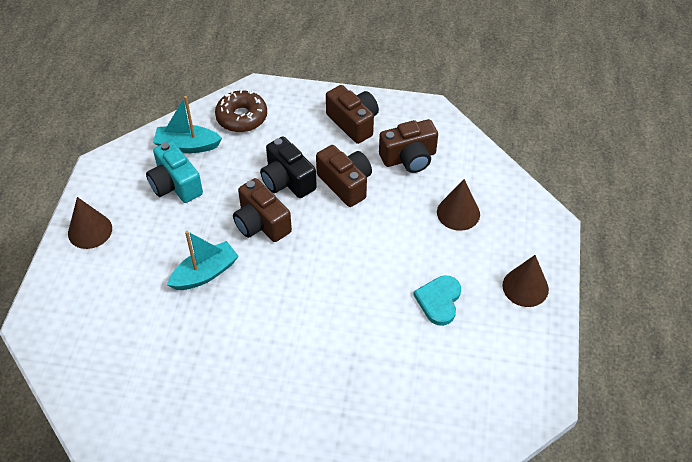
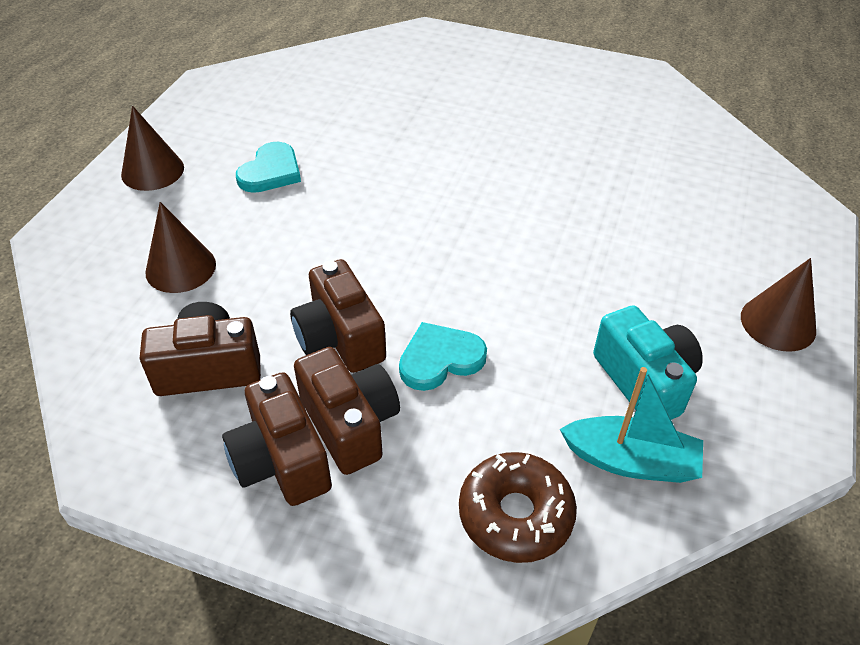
camera: 170 degrees left, 5 degrees down
turquoise boat [167,231,239,290] -> none
brown camera [233,178,292,242] -> brown camera moved to [294,347,400,475]
black camera [260,136,317,198] -> turquoise heart [399,322,487,391]

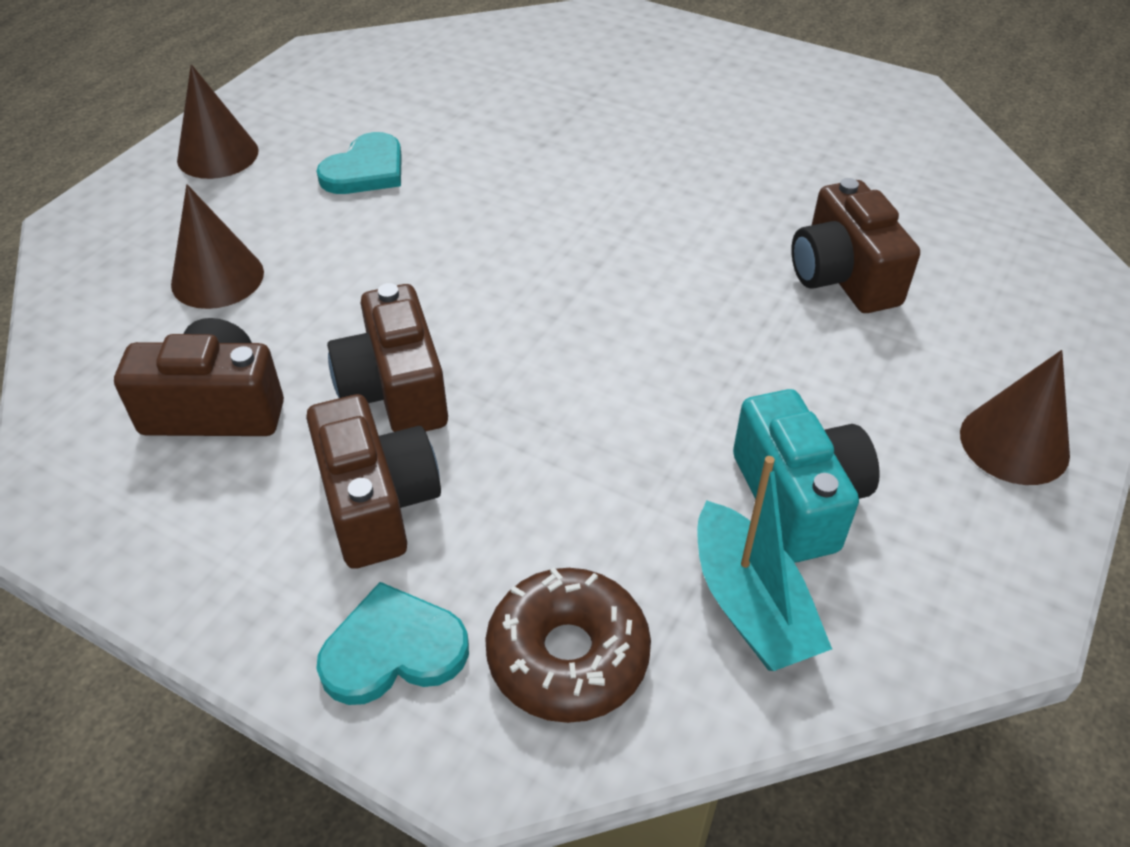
camera: 10 degrees right, 0 degrees up
brown camera [222,372,332,506] -> brown camera moved to [791,178,920,313]
turquoise heart [399,322,487,391] -> turquoise heart moved to [316,582,469,705]
turquoise boat [560,367,703,483] -> turquoise boat turned 45 degrees clockwise [697,456,832,671]

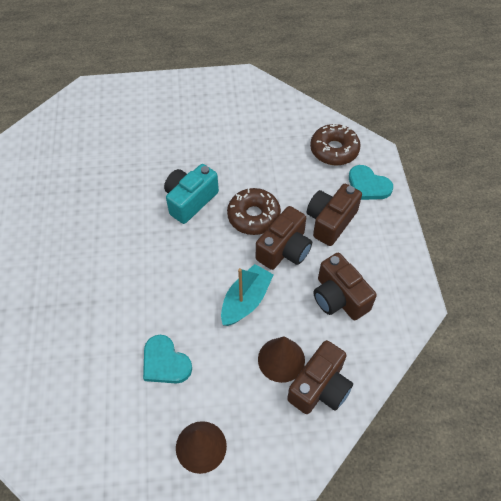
camera: 125 degrees left, 10 degrees up
turquoise heart [316,132,402,194] -> turquoise heart turned 135 degrees counterclockwise [143,335,192,383]
turquoise boat [697,456,832,671] -> turquoise boat moved to [221,264,274,326]
turquoise camera [733,389,880,562] -> turquoise camera moved to [164,164,219,224]
brown camera [791,178,920,313] -> brown camera moved to [287,340,353,414]
brown cone [960,350,1070,485] -> none
none -> brown donut [227,188,281,235]

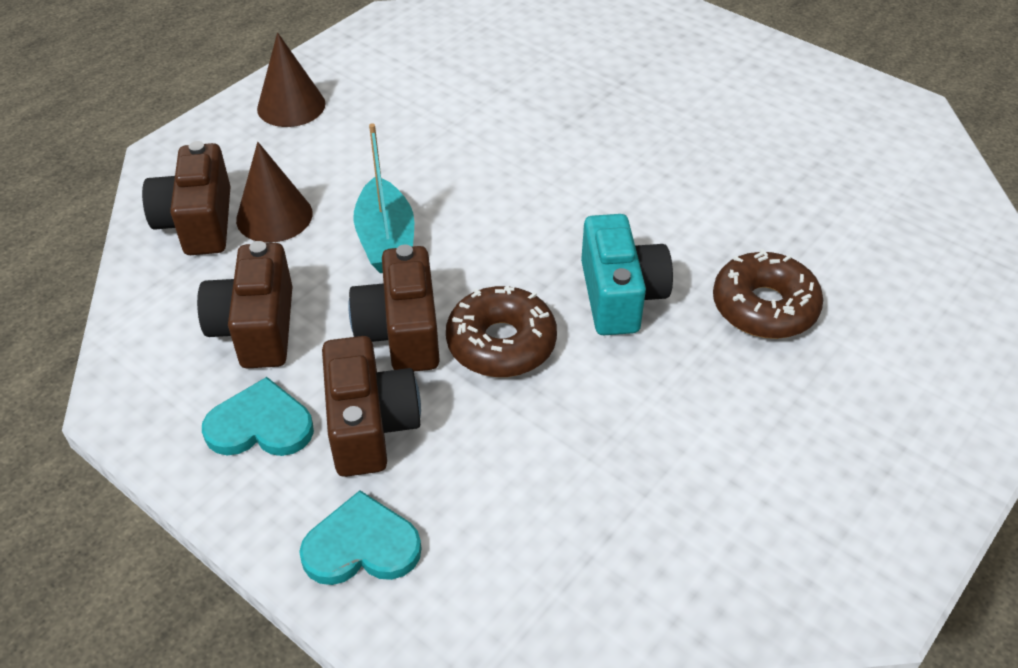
camera: 135 degrees right, 10 degrees down
turquoise heart [143,335,192,383] -> turquoise heart moved to [202,377,314,456]
brown donut [310,124,361,165] -> brown donut moved to [713,249,823,339]
brown camera [313,253,377,320] -> brown camera turned 105 degrees counterclockwise [197,241,292,368]

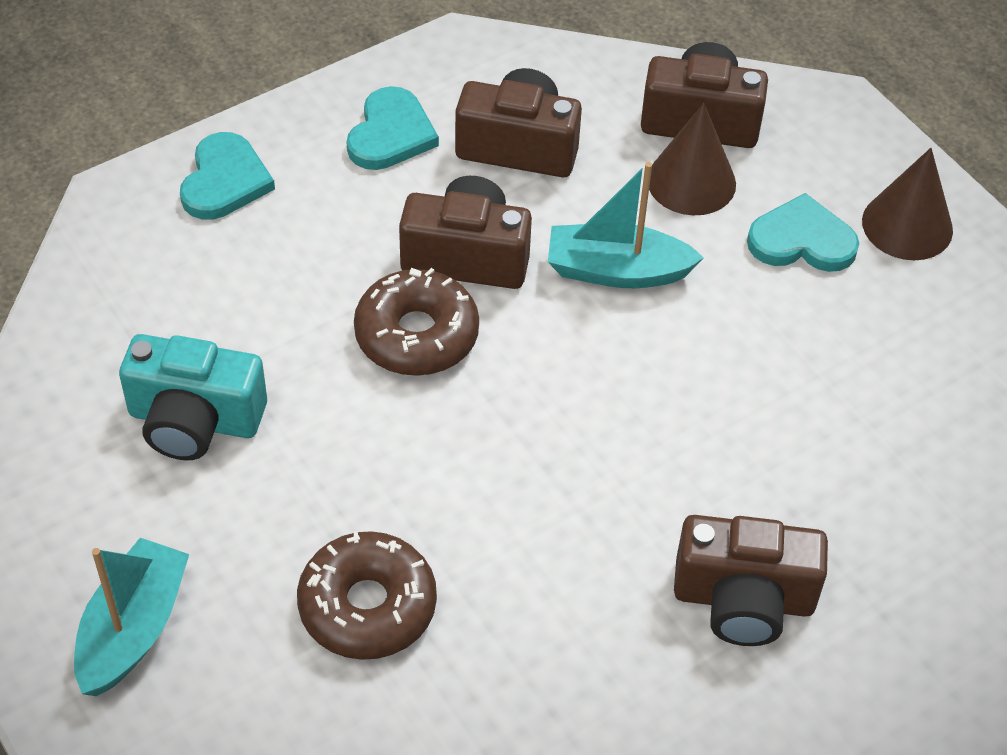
camera: 105 degrees right, 5 degrees up
brown camera [322,336,421,477] -> brown camera moved to [674,515,828,646]
turquoise camera [581,214,673,335] -> turquoise camera moved to [119,334,267,460]
none -> turquoise boat [74,538,189,696]
none -> turquoise heart [747,193,859,272]

